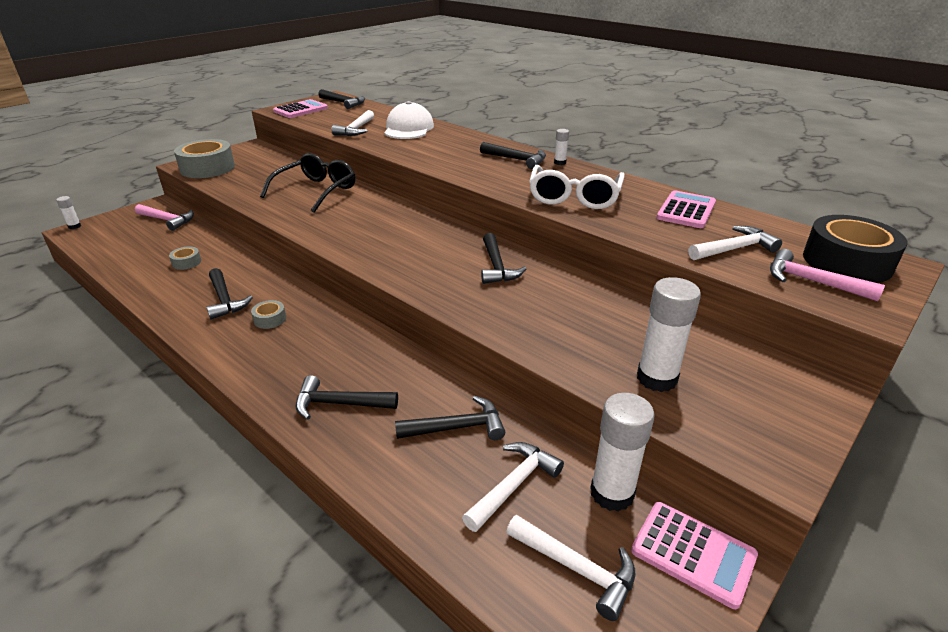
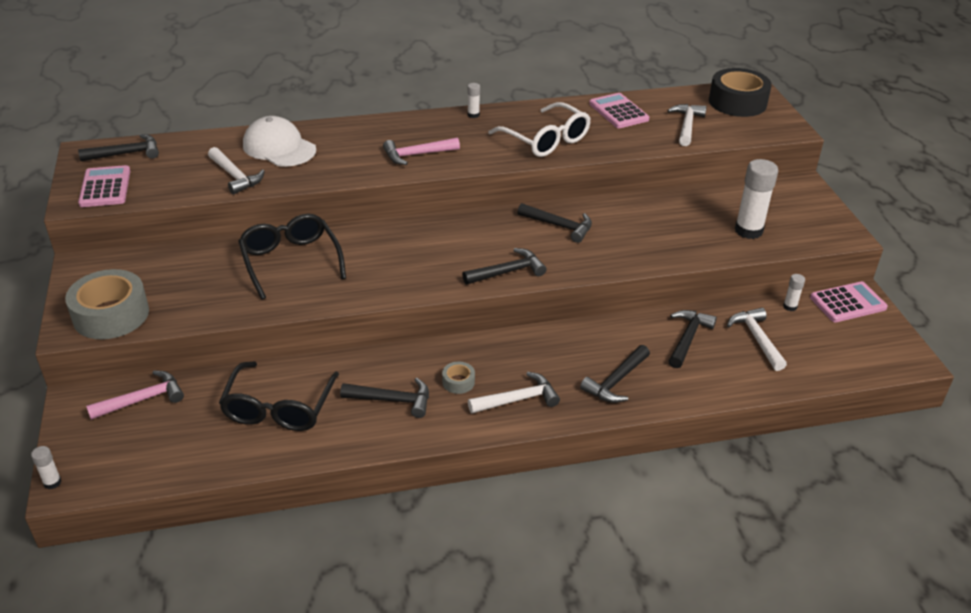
camera: 55 degrees left, 5 degrees up
grey tape [169,247,201,270] -> black glasses [219,362,339,431]
black hammer [480,142,546,169] -> black hammer moved to [462,248,547,285]
white hammer [506,515,635,621] -> white hammer moved to [468,372,560,413]
white glue stick [590,393,655,512] -> white glue stick [783,274,805,311], size x0.48
pink hammer [770,249,885,301] -> pink hammer moved to [383,137,460,165]

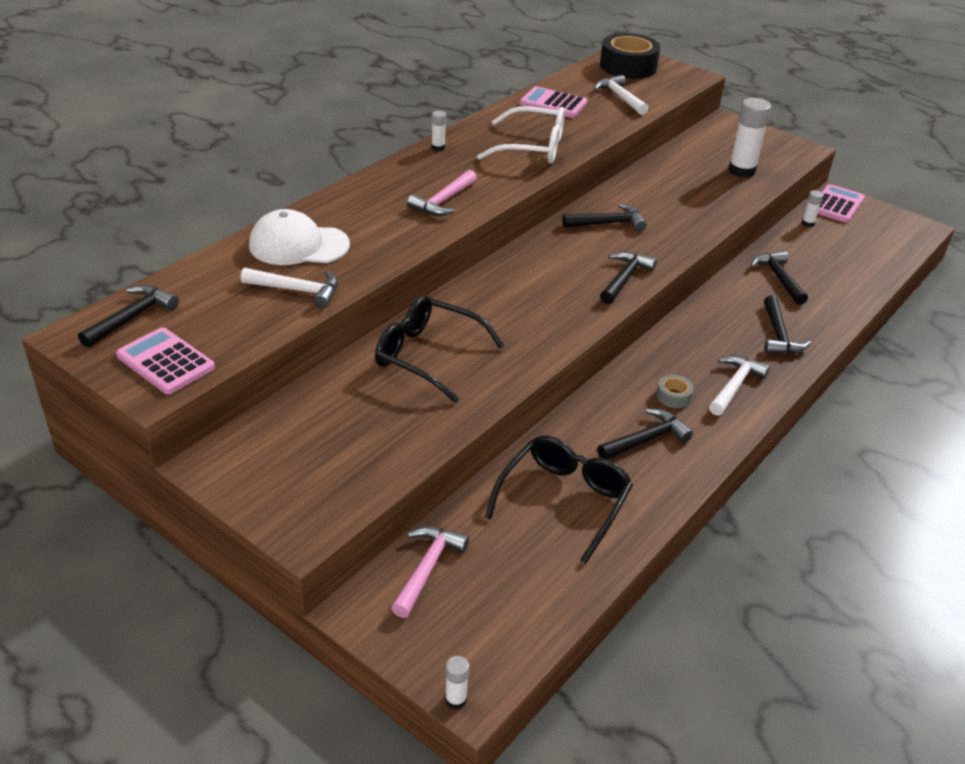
camera: 40 degrees left, 0 degrees up
grey tape [65,269,149,339] -> none
black glasses [219,362,339,431] -> black glasses turned 120 degrees counterclockwise [485,435,633,564]
white hammer [727,308,787,371] -> none

